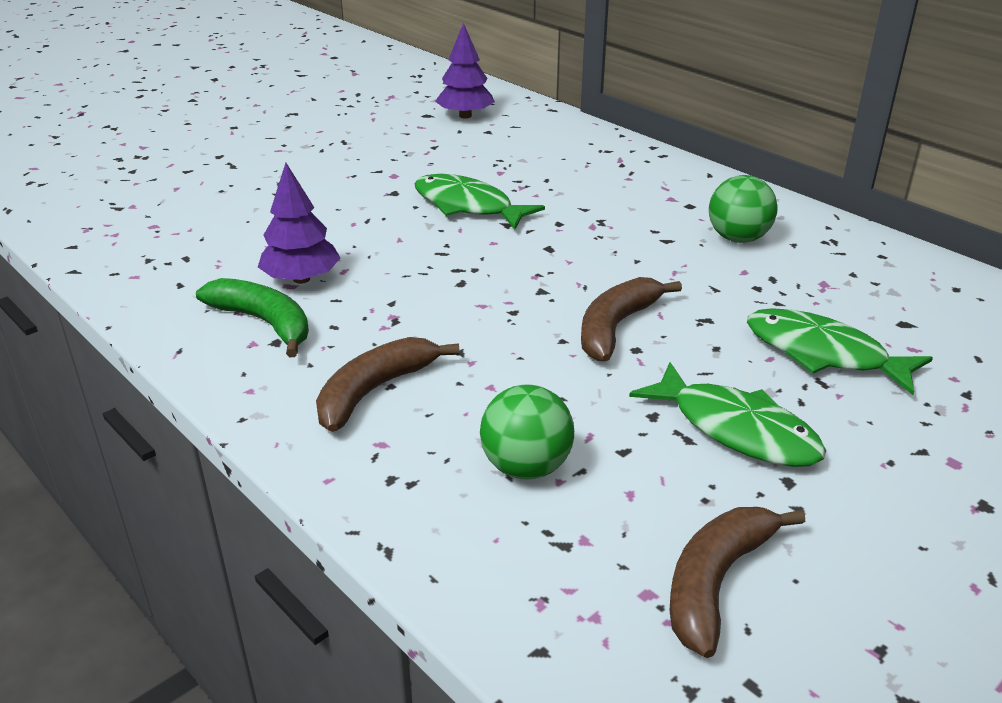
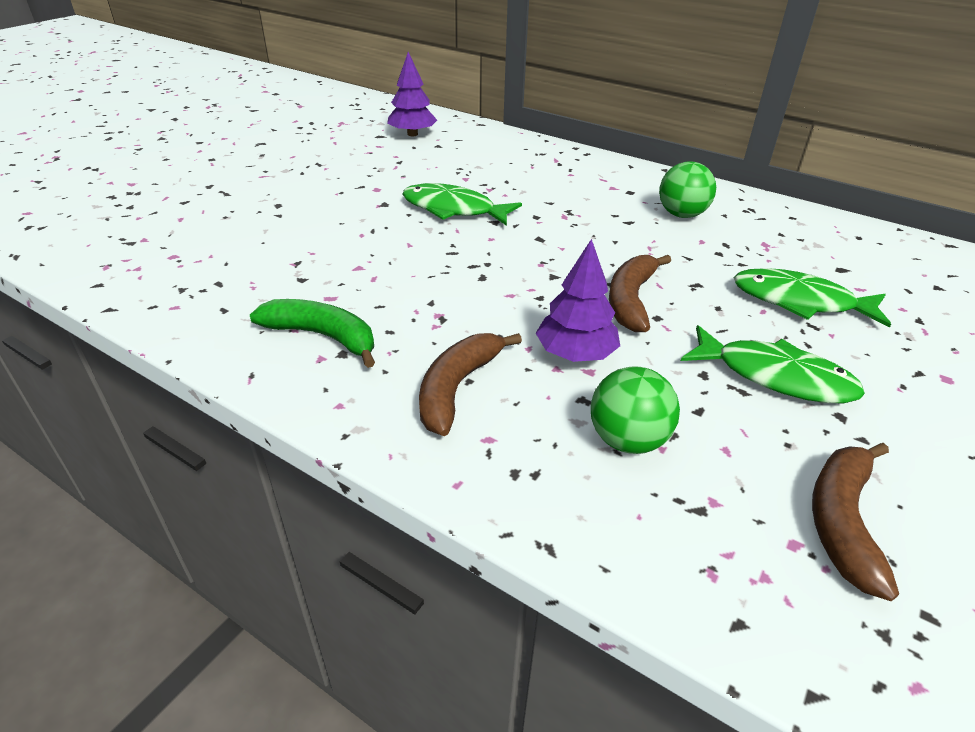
camera: 15 degrees left, 5 degrees up
purple tree [258,163,340,284] -> purple tree moved to [536,239,620,362]

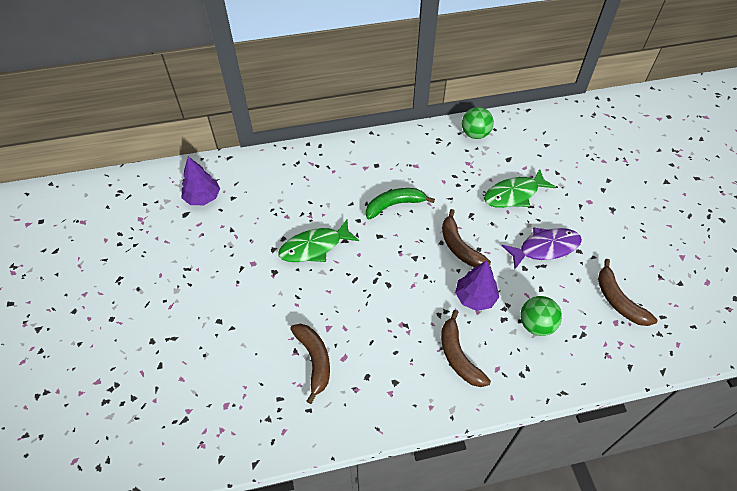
camera: 45 degrees left, 15 degrees up
green banana [250,299,375,368] -> green banana moved to [366,188,435,219]
green ball [659,161,716,218] -> green ball moved to [462,107,494,139]
green fish [681,325,865,403] -> purple fish [501,227,582,269]
none -> brown banana [290,324,330,404]

